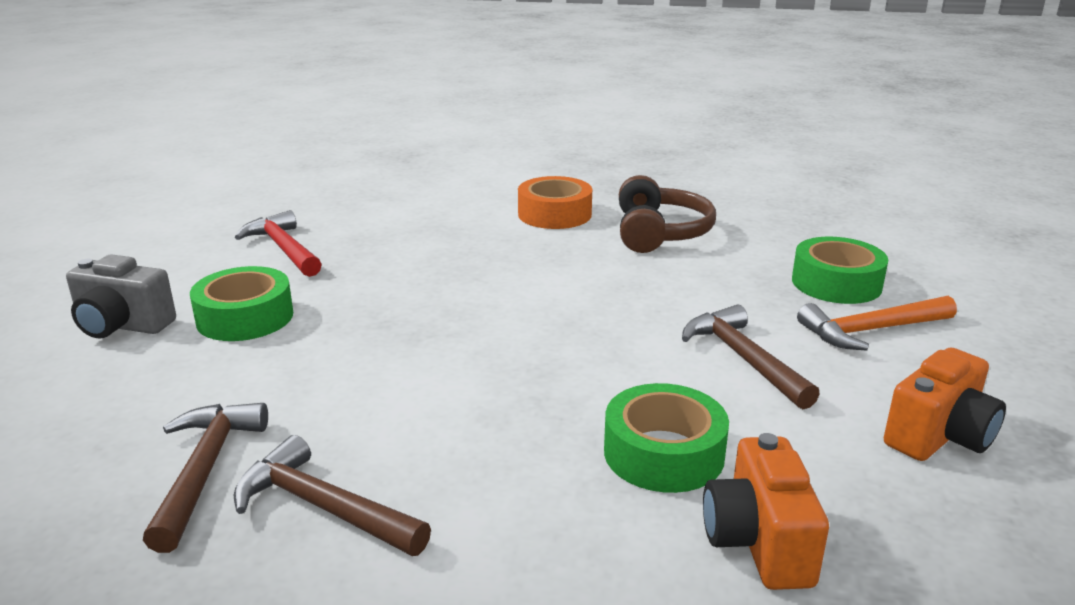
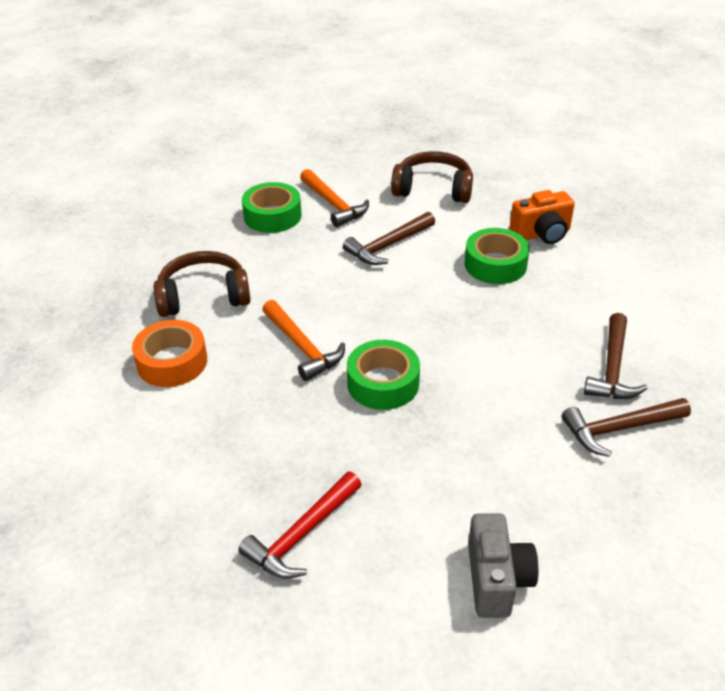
camera: 105 degrees left, 15 degrees up
green tape [190,266,293,341] -> green tape moved to [347,340,420,410]
orange camera [884,347,1006,461] -> brown headphones [391,151,473,203]
none -> orange hammer [262,300,345,381]

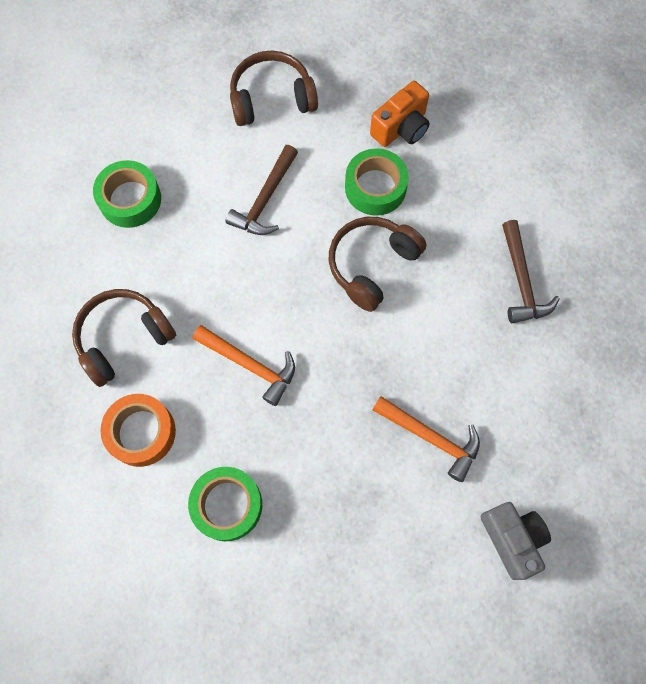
camera: 25 degrees left, 30 degrees up
red hammer [238,472,362,579] -> none
orange hammer [300,169,369,227] -> orange hammer moved to [373,396,480,482]
green tape [347,340,420,410] -> green tape moved to [188,467,262,541]
brown hammer [561,398,691,457] -> none
none -> brown headphones [329,217,427,312]

